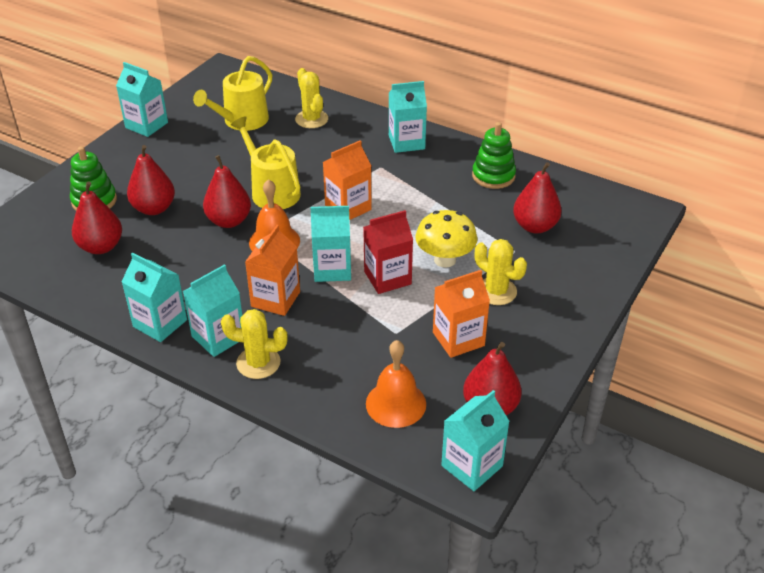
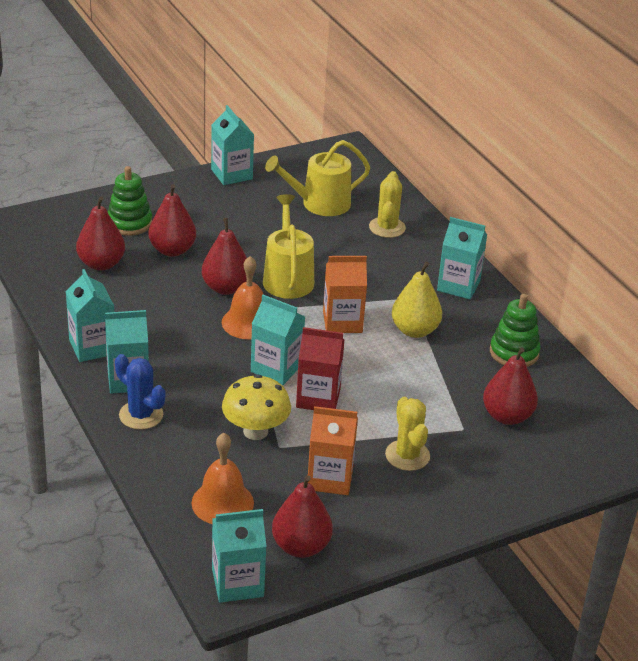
camera: 30 degrees right, 5 degrees down
yellow cactus [221,309,288,379] -> blue cactus [115,354,165,430]
orange carton [245,225,300,316] -> none
yellow mushroom [415,210,477,268] -> yellow mushroom moved to [222,375,291,440]
none -> yellow pear [392,262,442,338]

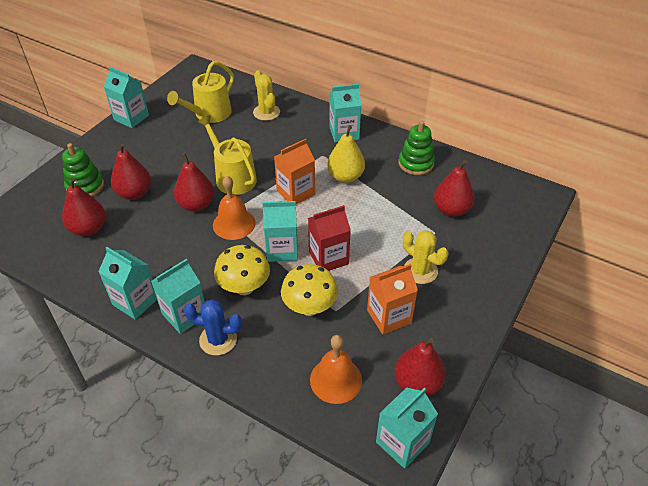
camera: 30 degrees left, 10 degrees up
none -> yellow mushroom [214,245,270,295]

